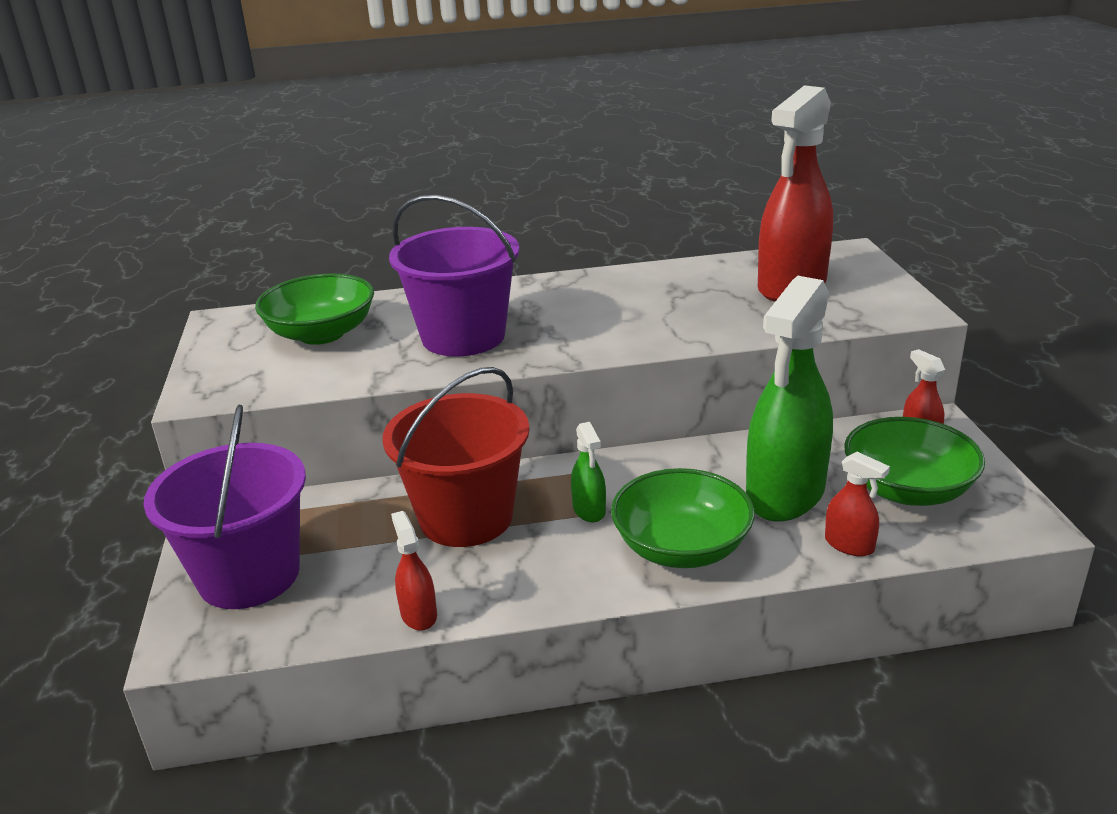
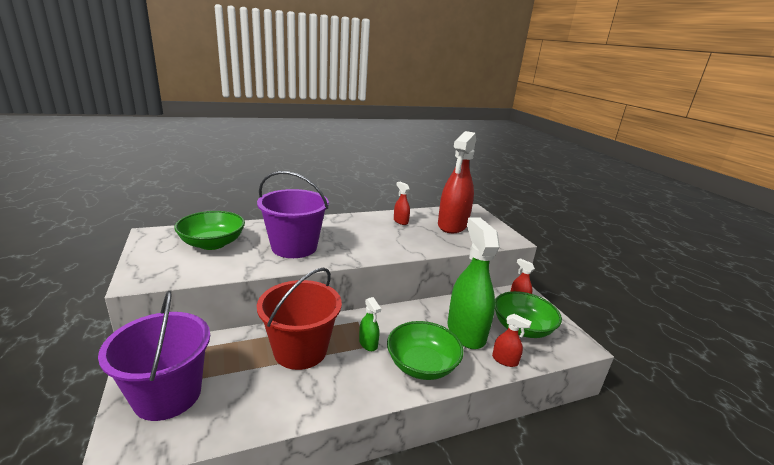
camera: 15 degrees left, 5 degrees down
red spray bottle [391,511,437,631] -> red spray bottle moved to [394,182,410,225]
green spray bottle [746,276,833,521] -> green spray bottle turned 150 degrees clockwise [447,217,500,349]

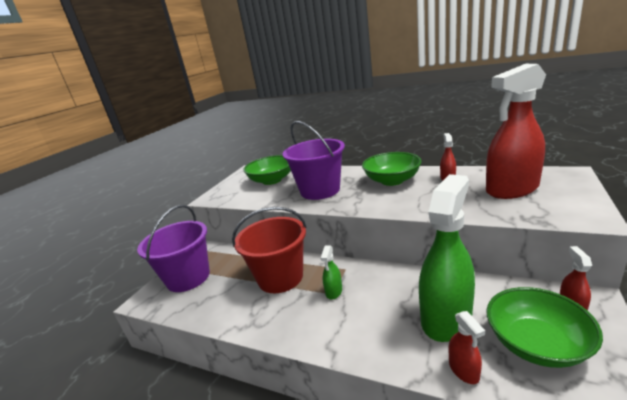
camera: 50 degrees right, 0 degrees up
green bowl [387,321,464,380] -> green bowl moved to [362,152,422,186]

